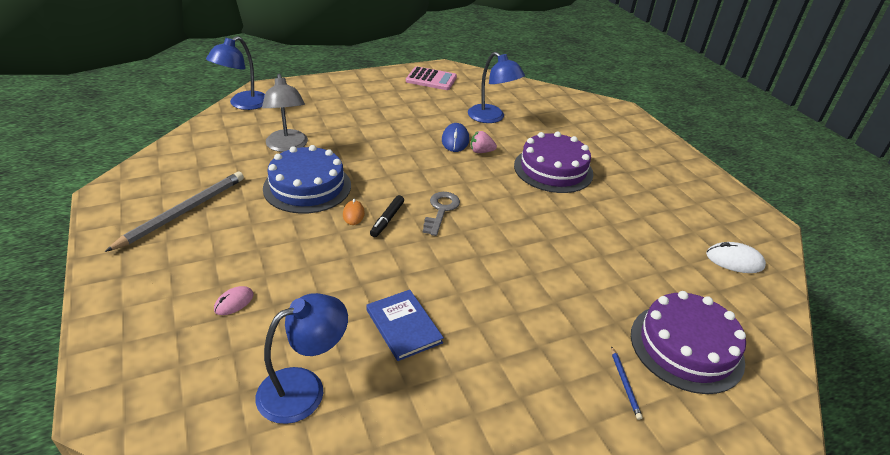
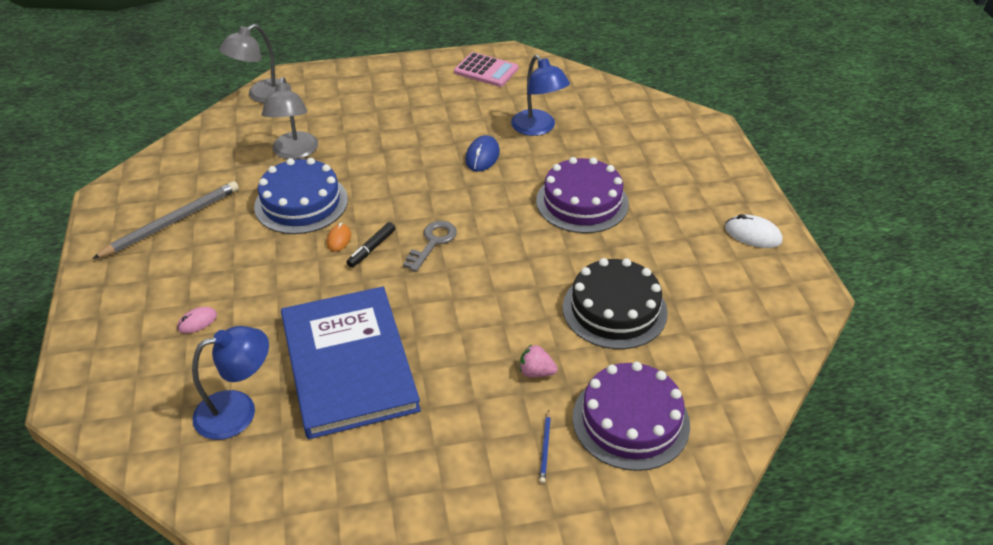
camera: 15 degrees right, 5 degrees up
blue lamp [206,36,265,110] -> grey lamp [219,24,291,103]
blue book [366,290,444,361] -> blue book [281,287,421,439], size x2.19
pink strawberry [471,131,497,153] -> pink strawberry moved to [520,344,558,377]
white mouse [706,242,766,273] -> white mouse moved to [725,214,783,248]
none -> black cake [563,258,668,349]

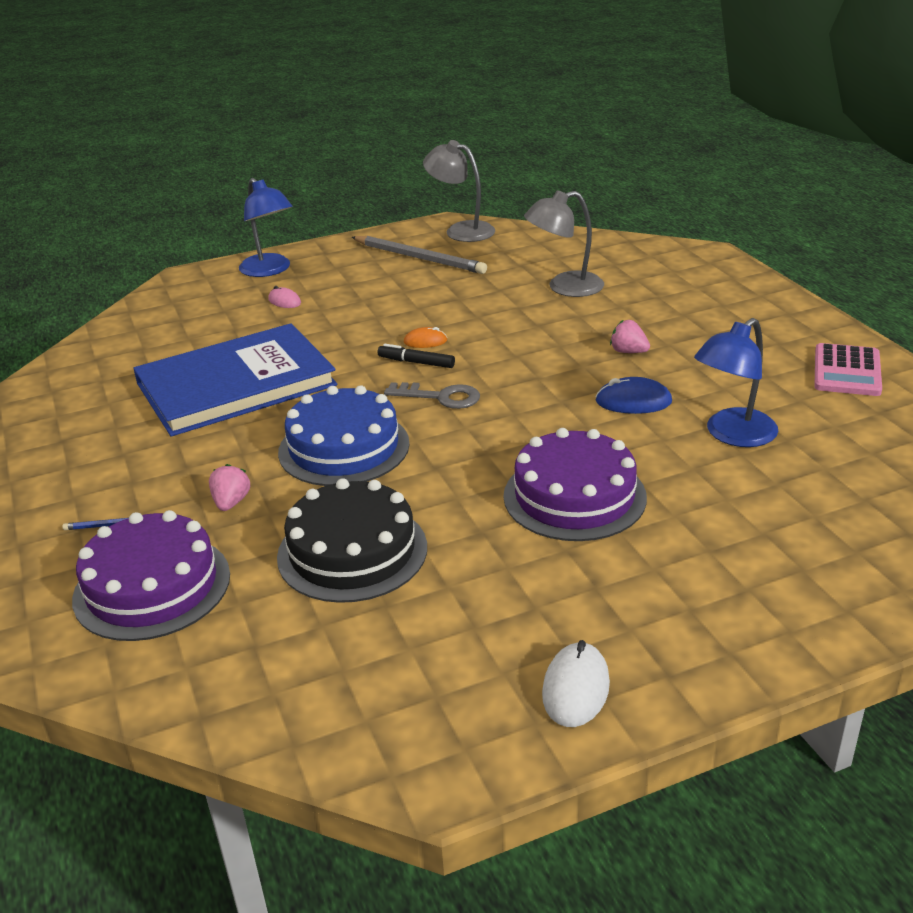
camera: 80 degrees right, 10 degrees down
blue lamp [192,326,269,440] -> blue lamp moved to [239,178,293,277]
grey lamp [219,24,291,103] -> grey lamp moved to [423,140,495,242]
blue cake [254,158,348,234] -> blue cake moved to [278,385,410,486]
none -> pink strawberry [610,320,650,353]

